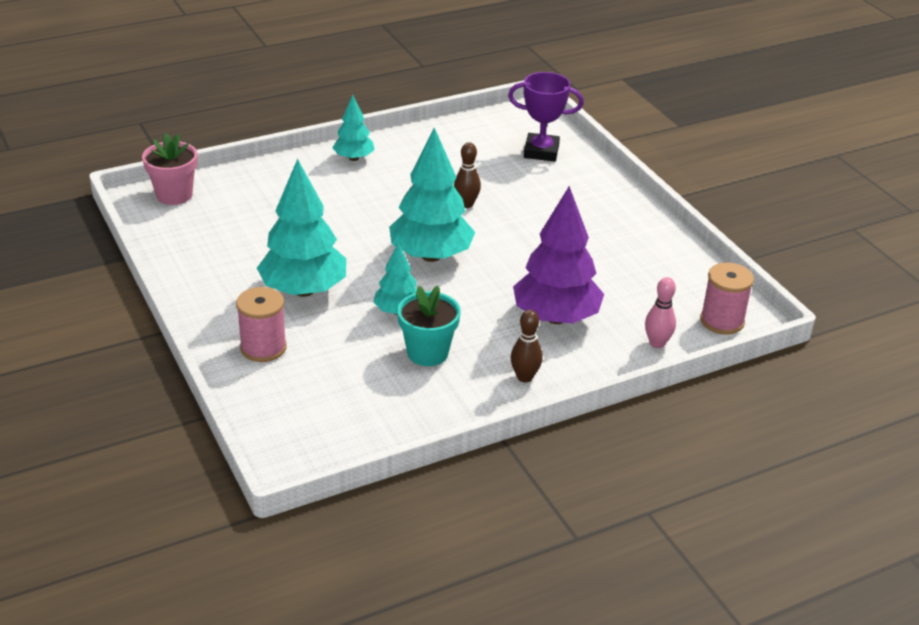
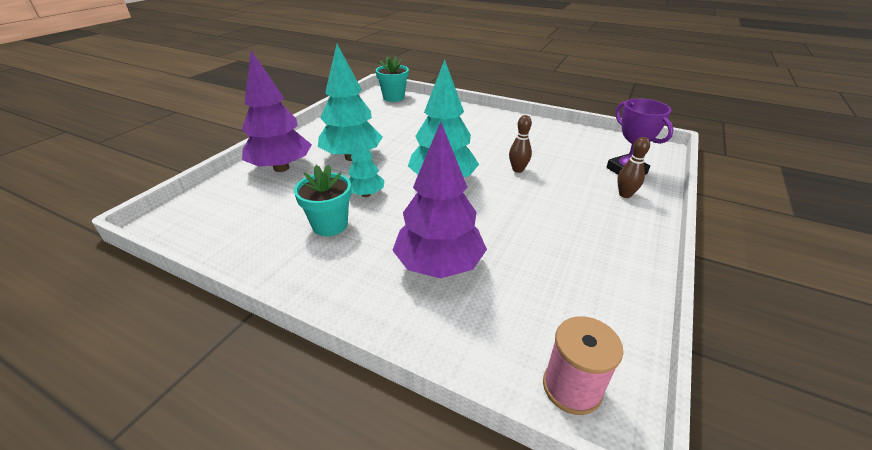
camera: 55 degrees right, 0 degrees up
pink flower pot [142,133,198,205] -> turquoise flower pot [376,56,409,102]
pink spool [236,287,287,362] -> purple tree [242,51,312,172]
turquoise tree [333,95,374,161] -> none
brown bowling pin [511,310,543,382] -> brown bowling pin moved to [617,137,650,198]
pink bowling pin [645,277,676,348] -> none

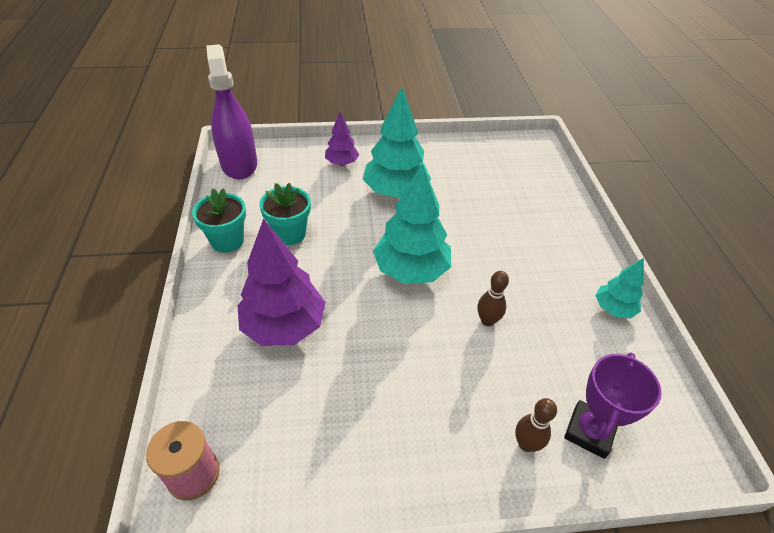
camera: 55 degrees right, 10 degrees up
purple tree [242,51,312,172] -> purple tree [325,112,359,166], size x0.54
turquoise tree [348,133,385,197] -> turquoise tree moved to [595,258,644,318]
turquoise flower pot [376,56,409,102] -> turquoise flower pot moved to [192,188,246,253]
none -> purple spray bottle [206,44,257,180]

